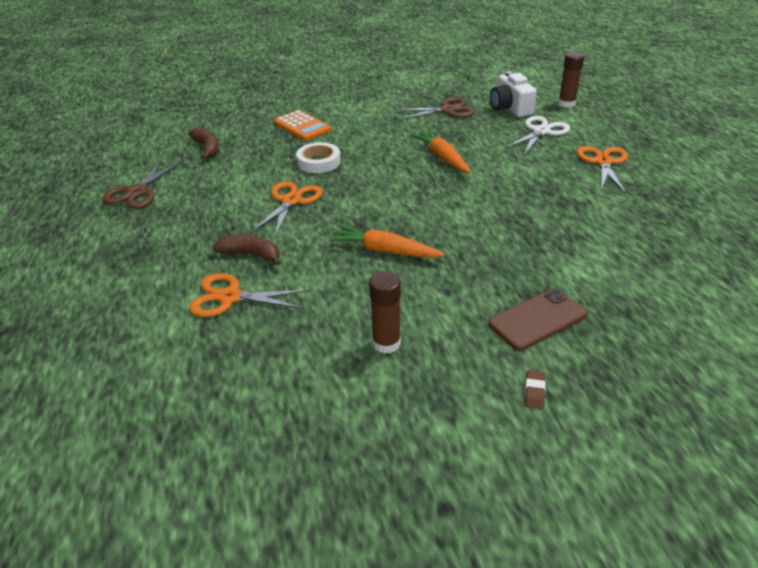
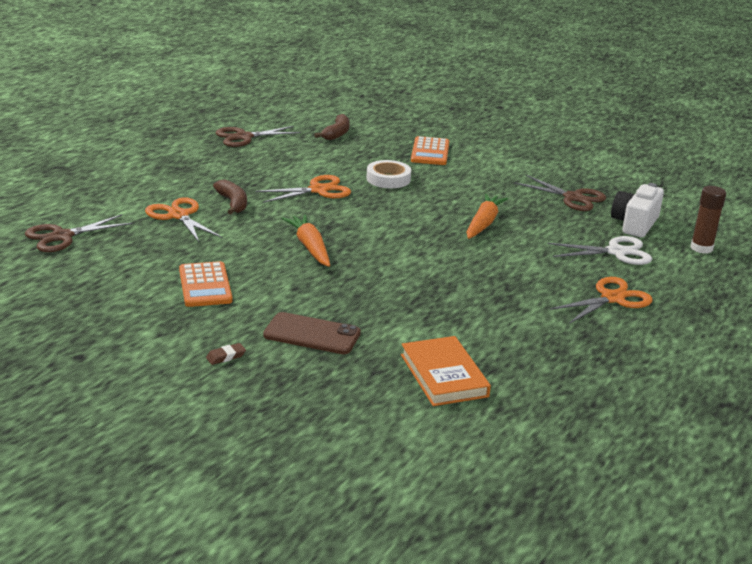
camera: 45 degrees right, 10 degrees down
brown glue stick [369,271,401,354] -> orange calculator [179,261,233,307]
none -> brown scissors [25,214,133,252]
none -> orange book [401,336,491,406]

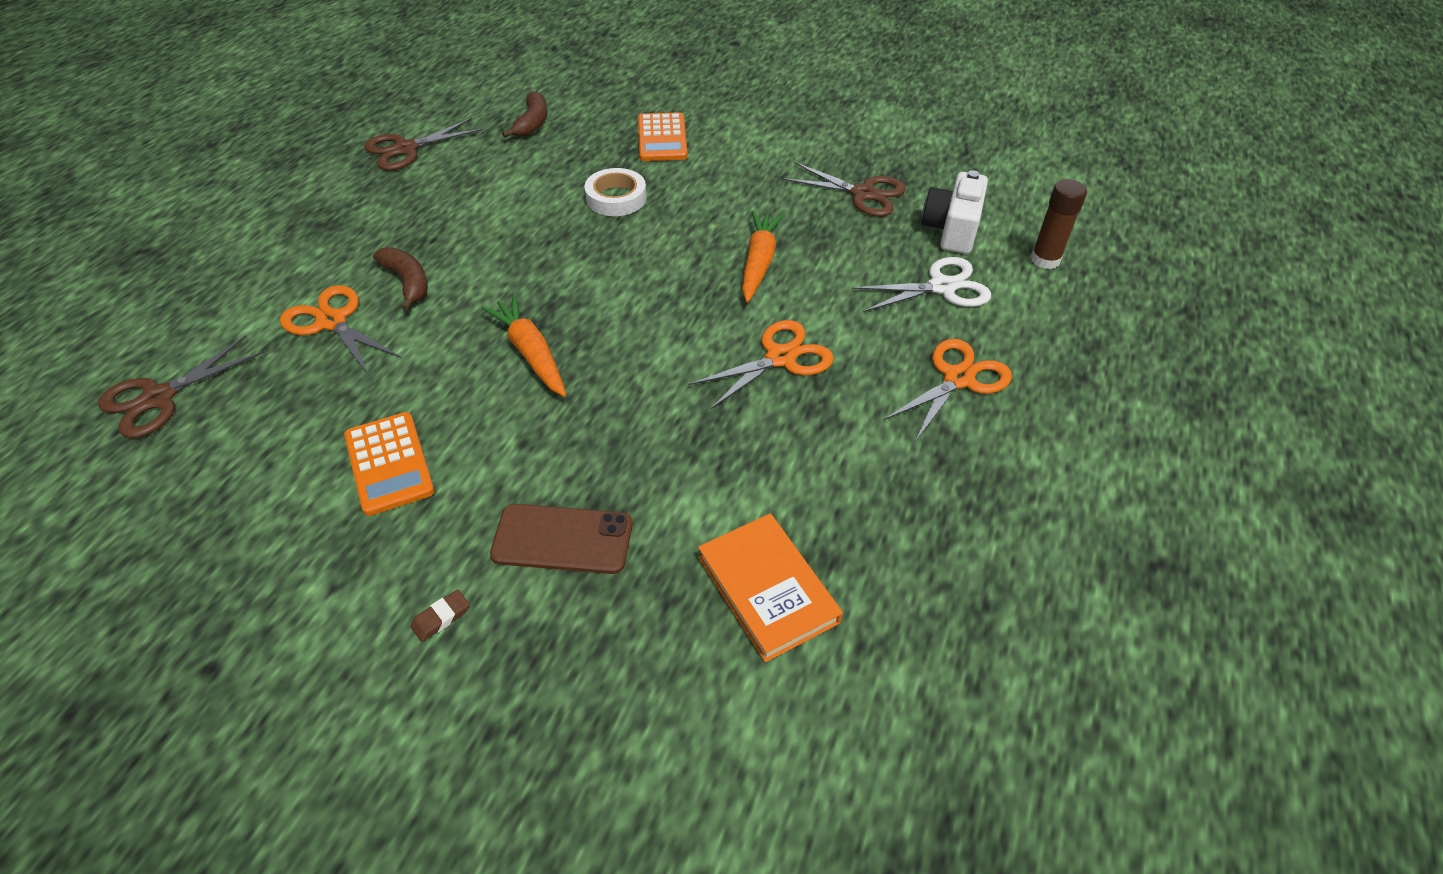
camera: 10 degrees left, 20 degrees up
orange scissors [255,175,351,203] -> orange scissors moved to [689,320,834,409]

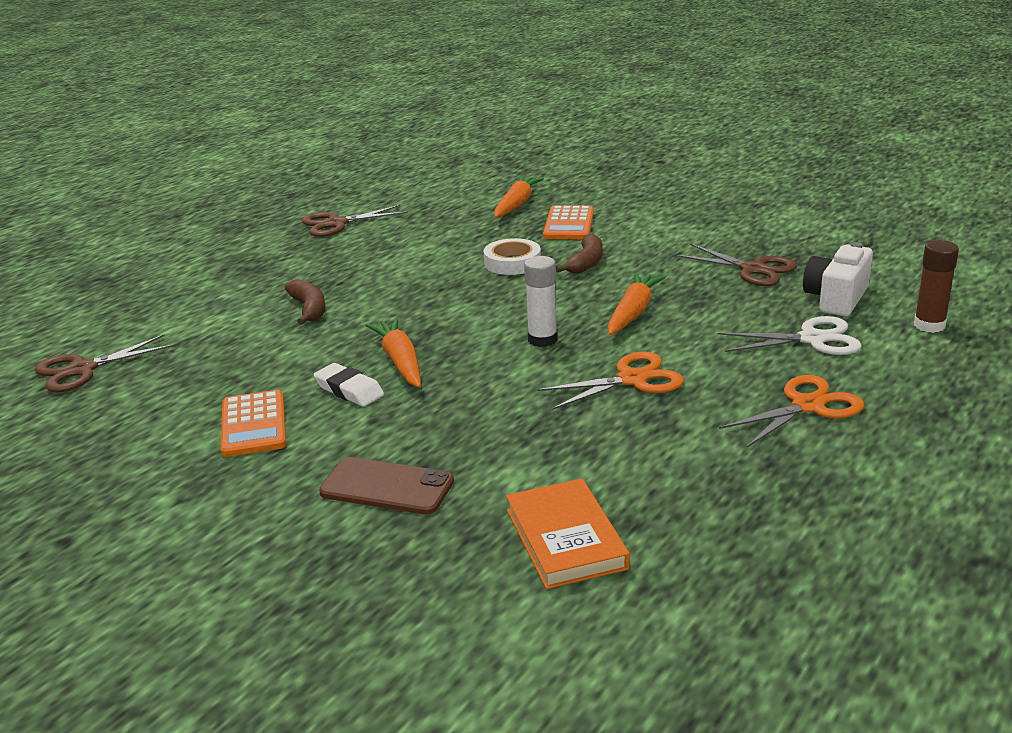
camera: 15 degrees right, 20 degrees down
orange scissors [280,285,401,374] -> none
brown eraser [411,590,469,642] -> none
brown banana [502,91,547,138] -> brown banana moved to [556,234,603,274]
none -> white eraser [314,363,384,407]
none -> orange carrot [494,176,544,218]
none -> white glue stick [524,256,557,347]

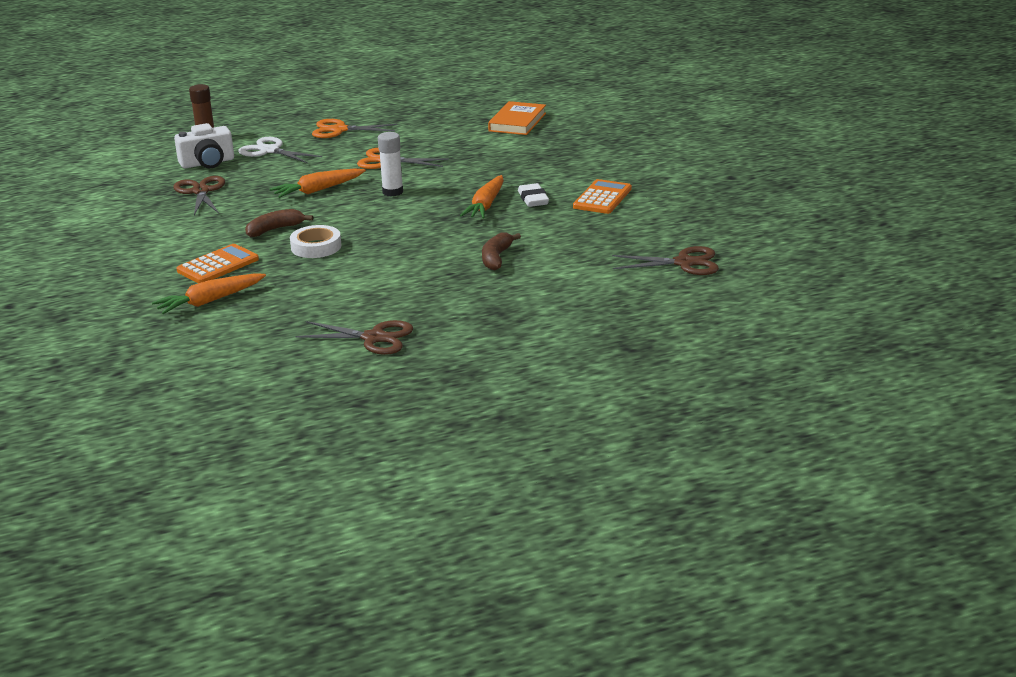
camera: 145 degrees left, 0 degrees up
brown phone [319,457,454,515] -> none

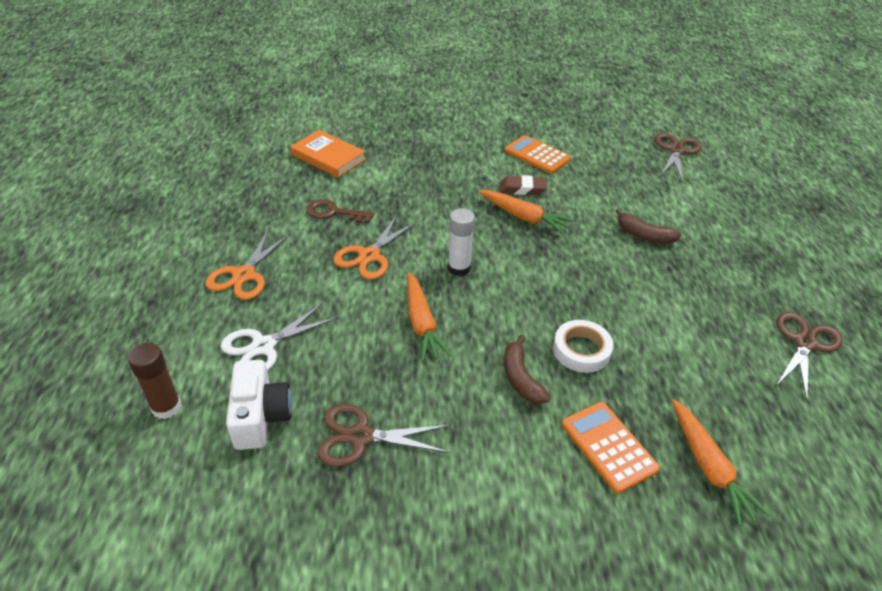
camera: 75 degrees left, 15 degrees up
white eraser [518,183,549,207] -> brown eraser [500,175,547,195]
none -> brown key [306,199,374,224]

